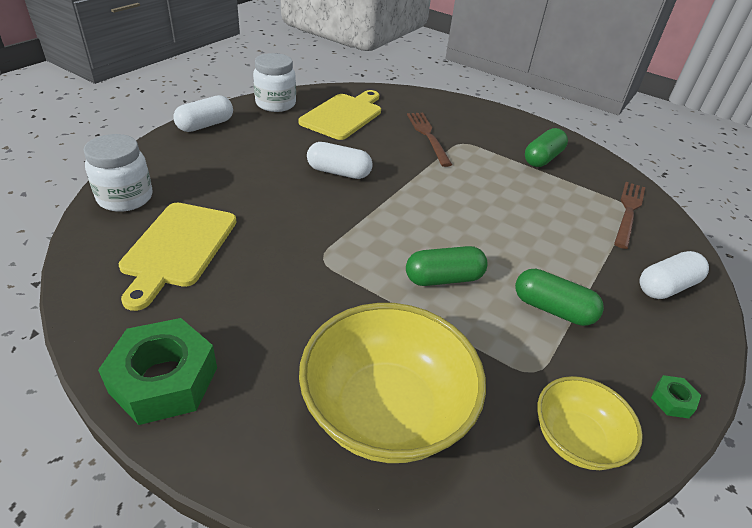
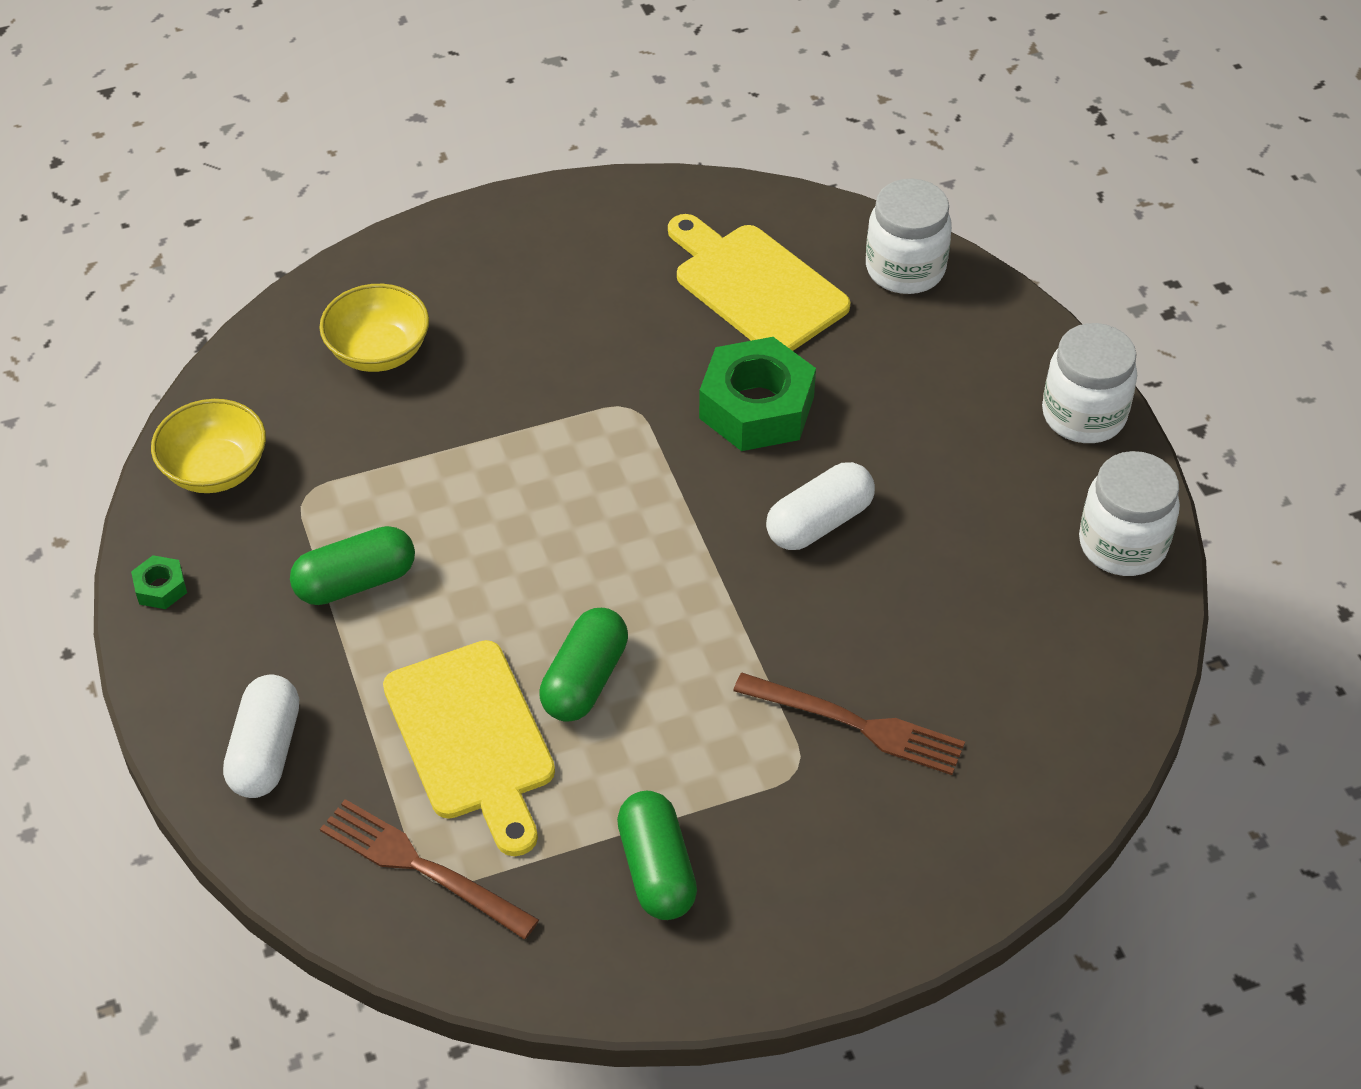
camera: 130 degrees right, 10 degrees up
green nut [98,318,217,425] -> green nut moved to [699,337,816,451]
white capsule [173,95,233,132] -> white jar [1042,323,1137,443]
yellow cutting board [299,90,381,140] -> yellow cutting board moved to [383,640,555,856]
yellow bowl [299,303,486,463] -> yellow bowl [320,284,429,372], size x0.56
green capsule [406,246,488,286] -> green capsule moved to [539,608,628,722]
brown fork [614,182,645,249] -> brown fork turned 150 degrees clockwise [320,799,539,939]

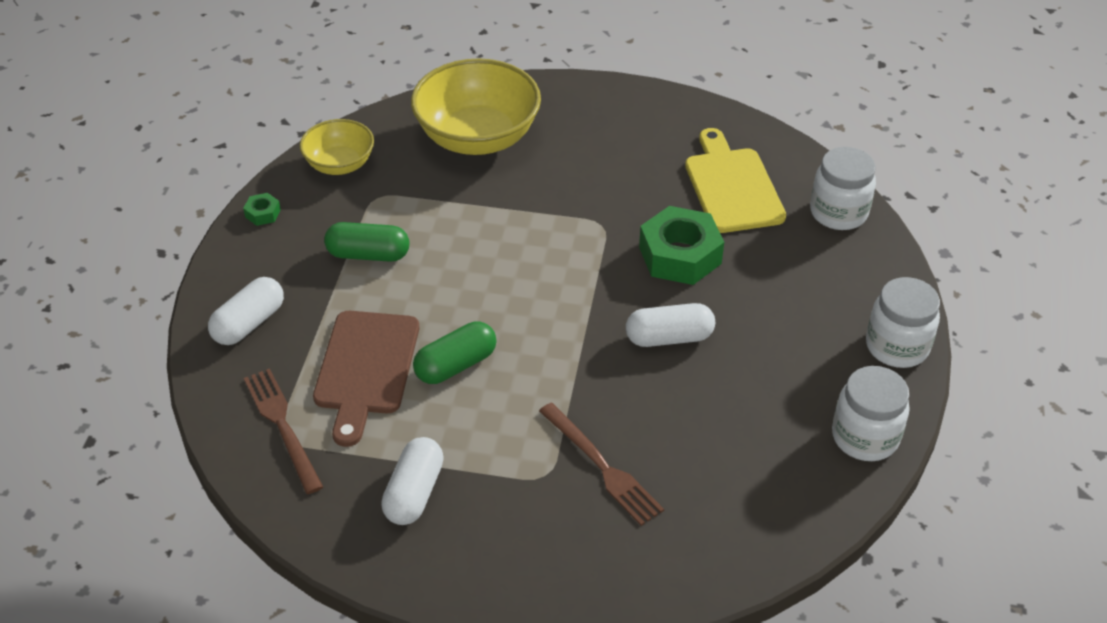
camera: 30 degrees right, 5 degrees down
yellow bowl [320,284,429,372] -> yellow bowl [411,58,541,155], size x1.77
yellow cutting board [383,640,555,856] -> brown cutting board [313,311,419,447]
green capsule [617,791,697,920] -> white capsule [381,437,444,525]

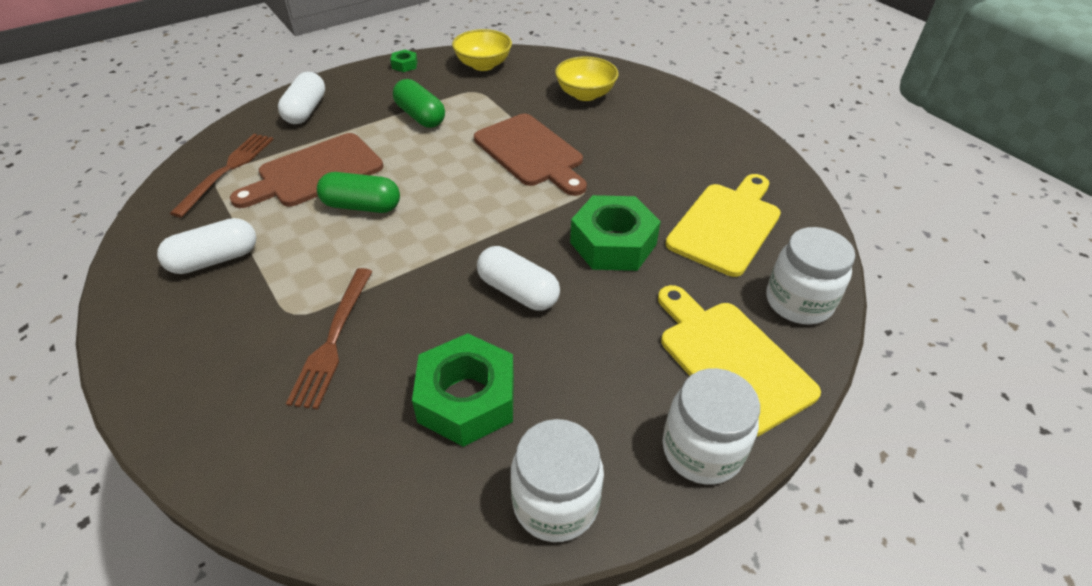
camera: 45 degrees right, 0 degrees up
white capsule [208,277,284,345] -> white capsule turned 75 degrees counterclockwise [278,72,325,124]
yellow bowl [411,58,541,155] -> yellow bowl [555,56,619,101], size x0.56
none -> green nut [412,333,514,447]
none -> brown cutting board [474,114,587,196]
none -> yellow cutting board [658,285,821,437]

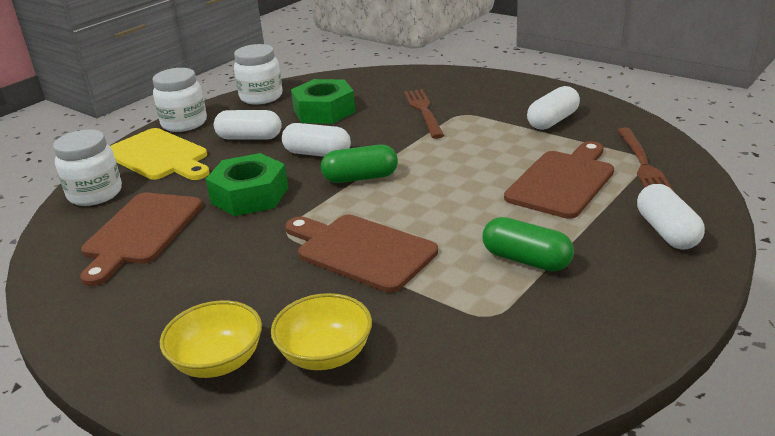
camera: 165 degrees right, 15 degrees down
green capsule [317,172,400,213] -> green capsule moved to [321,145,398,183]
green nut [390,50,417,72] -> none
yellow bowl [452,29,512,71] -> yellow bowl moved to [160,300,262,378]
yellow cutting board [665,174,781,277] -> brown cutting board [80,193,202,286]
none -> white capsule [214,110,282,140]

